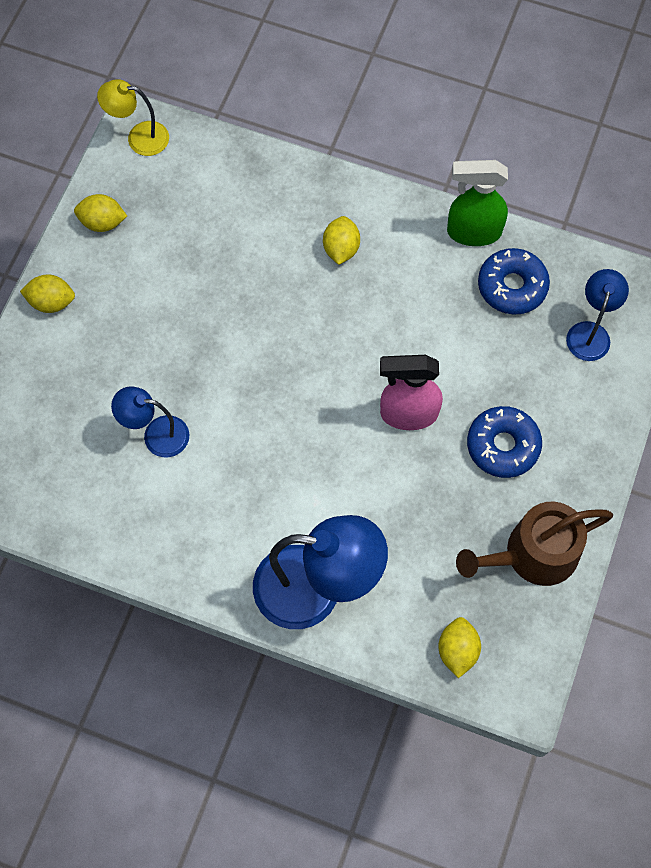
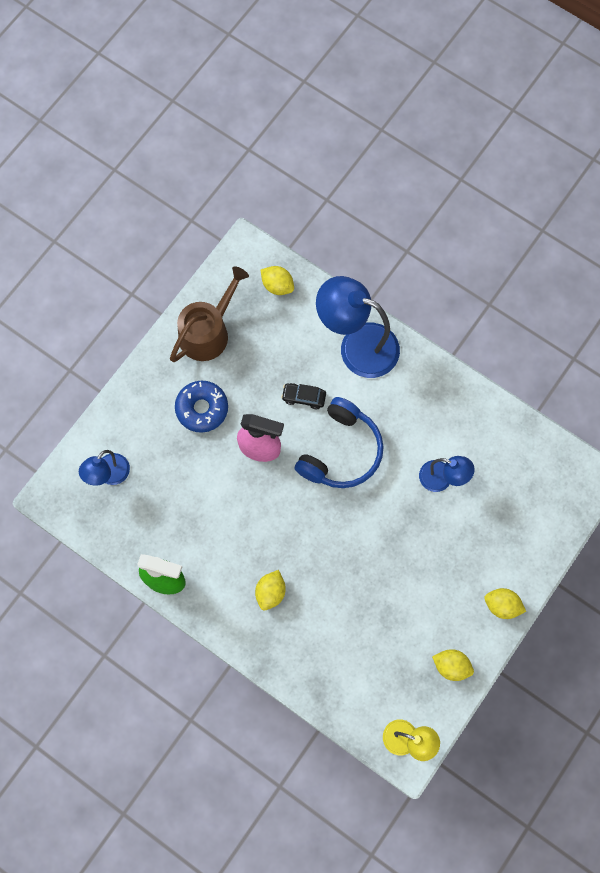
camera: 165 degrees left, 5 degrees up
yellow lemon [438,617,481,678] -> yellow lemon turned 75 degrees counterclockwise [261,266,294,295]
brown watering can [456,502,613,586] -> brown watering can turned 45 degrees counterclockwise [170,266,249,362]
blue donut [478,248,550,315] -> none
none -> black car [281,383,326,409]
none -> blue headphones [294,397,384,488]

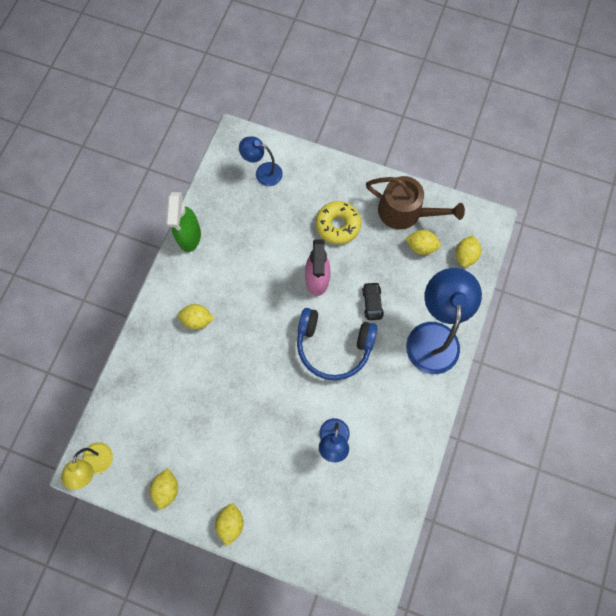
camera: 75 degrees right, 0 degrees up
blue donut [175,381,228,433] -> yellow donut [316,201,361,244]
none -> yellow lemon [405,230,441,255]

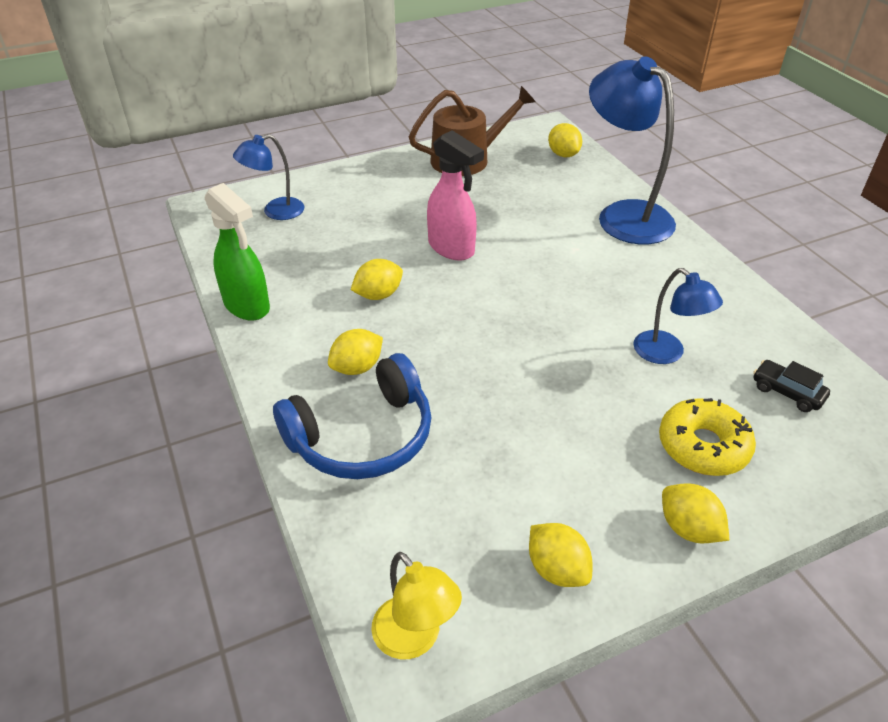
camera: 45 degrees left, 30 degrees down
blue headphones [297,308,377,380] -> blue headphones moved to [273,353,432,479]
yellow donut [316,201,361,244] -> yellow donut moved to [659,398,756,476]
black car [362,282,384,320] -> black car moved to [753,360,830,412]
yellow lemon [405,230,441,255] -> yellow lemon moved to [351,259,403,300]

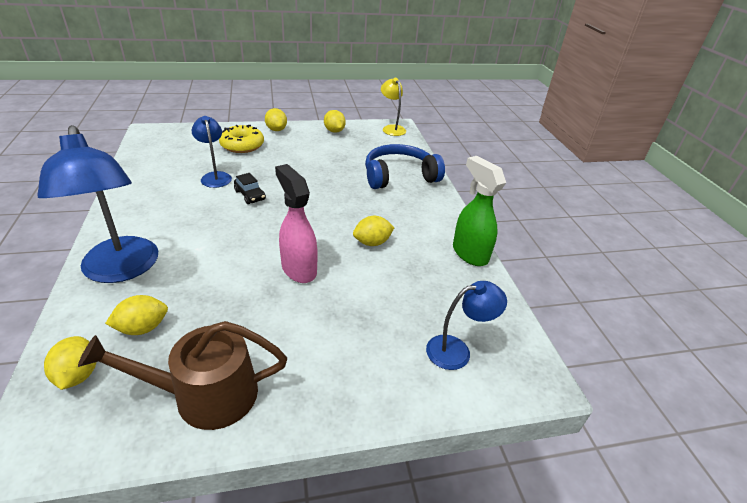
camera: 170 degrees left, 5 degrees down
yellow lemon [328,329,383,375] -> yellow lemon moved to [105,295,168,335]
black car [753,360,830,412] -> black car moved to [234,173,266,204]

